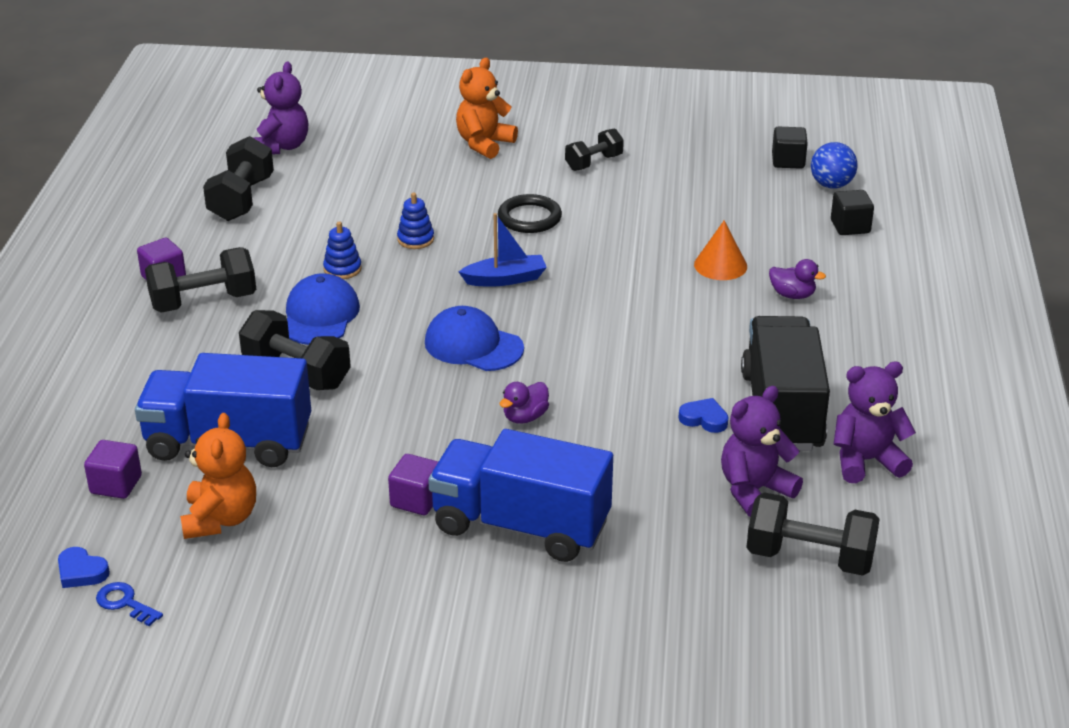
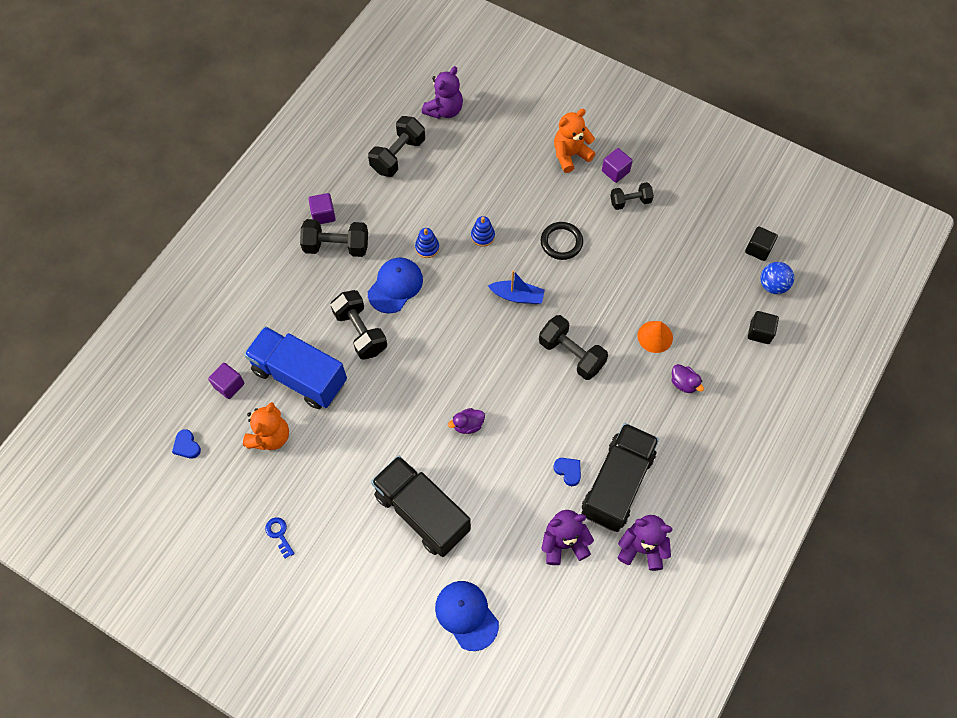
camera: 25 degrees right, 30 degrees up
blue key [96,582,163,626] -> blue key moved to [265,517,295,559]
purple cube [388,454,438,515] -> purple cube moved to [602,148,633,183]
blue cap [425,306,524,371] -> blue cap moved to [435,581,499,651]
blue truck [428,429,613,562] -> black truck [371,455,471,557]
black dumbbell [746,492,880,576] -> black dumbbell moved to [539,315,608,380]

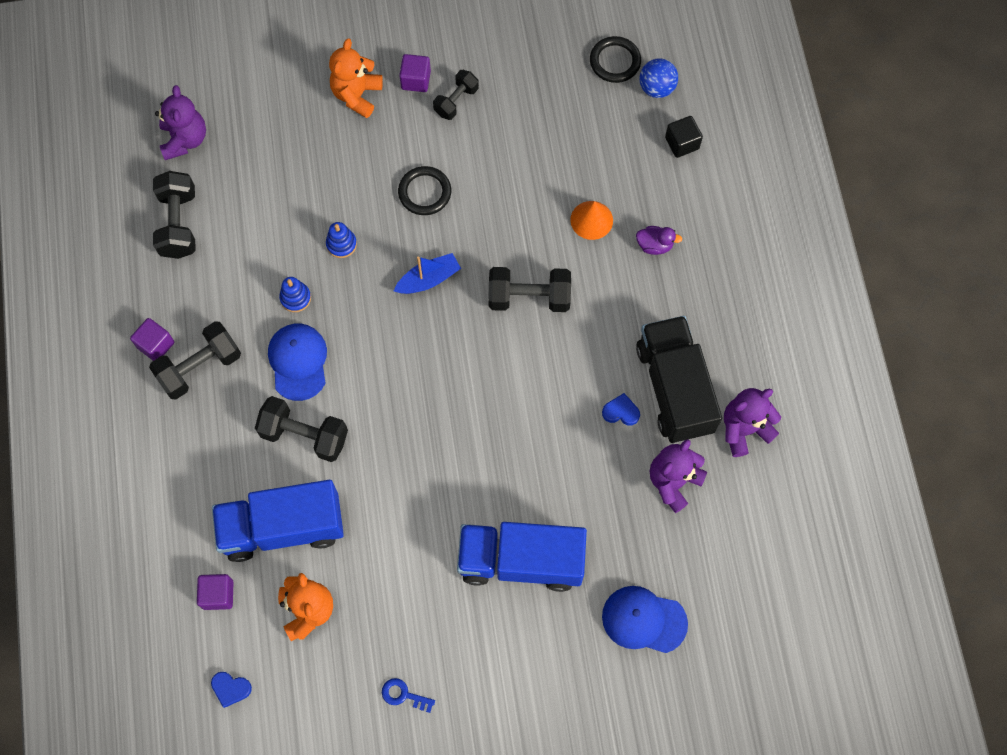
camera: 40 degrees left, 5 degrees up
black truck [371,455,471,557] -> blue truck [457,522,587,592]
purple duck [448,408,485,434] -> none
black cube [745,226,778,261] -> black ring [590,36,641,83]

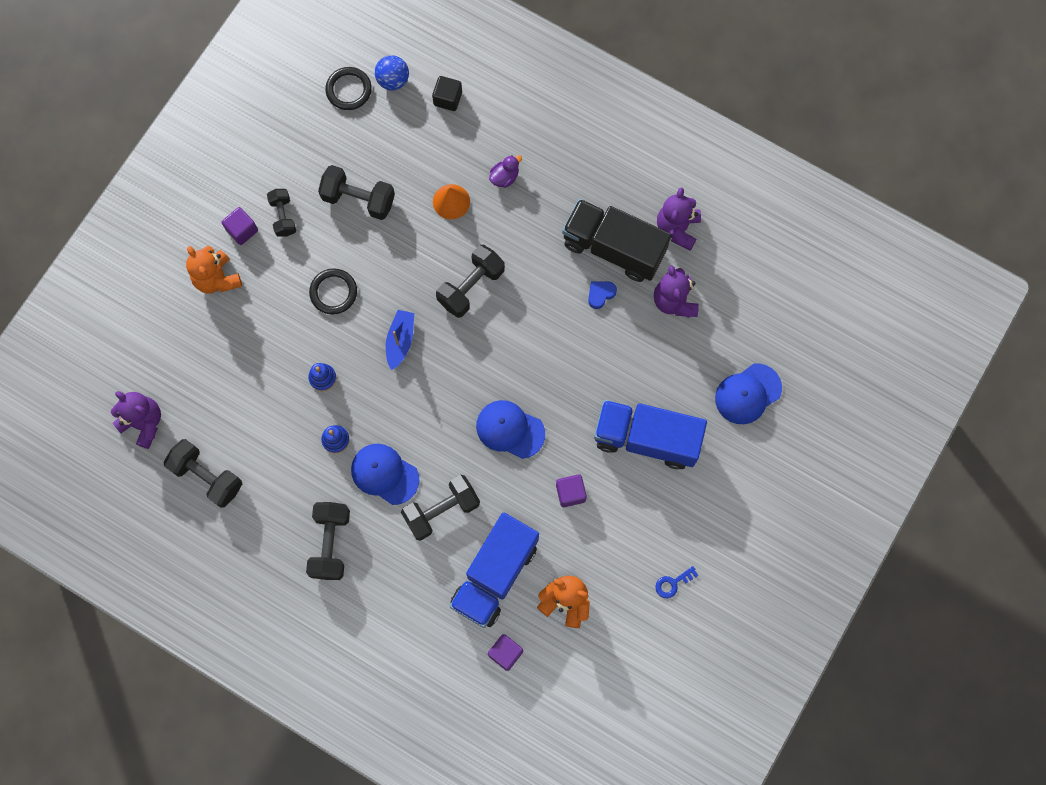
camera: 50 degrees left, 5 degrees up
purple cube [130,318,174,361] -> purple cube moved to [556,474,587,507]
blue heart [211,672,252,708] -> none
blue truck [457,522,587,592] -> blue truck turned 60 degrees clockwise [594,400,707,469]
none -> black dumbbell [318,165,395,220]
none -> blue cap [476,400,545,459]

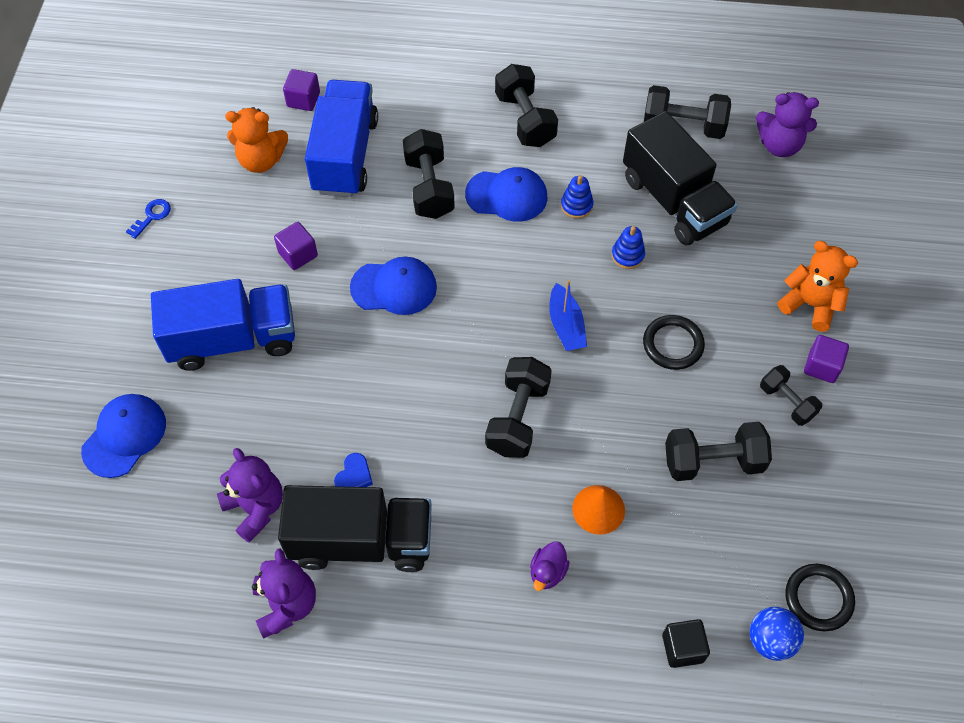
camera: 155 degrees right, 15 degrees down
black dumbbell [401,475,480,541] -> black dumbbell turned 45 degrees counterclockwise [403,129,455,219]
none -> black truck [623,111,738,245]

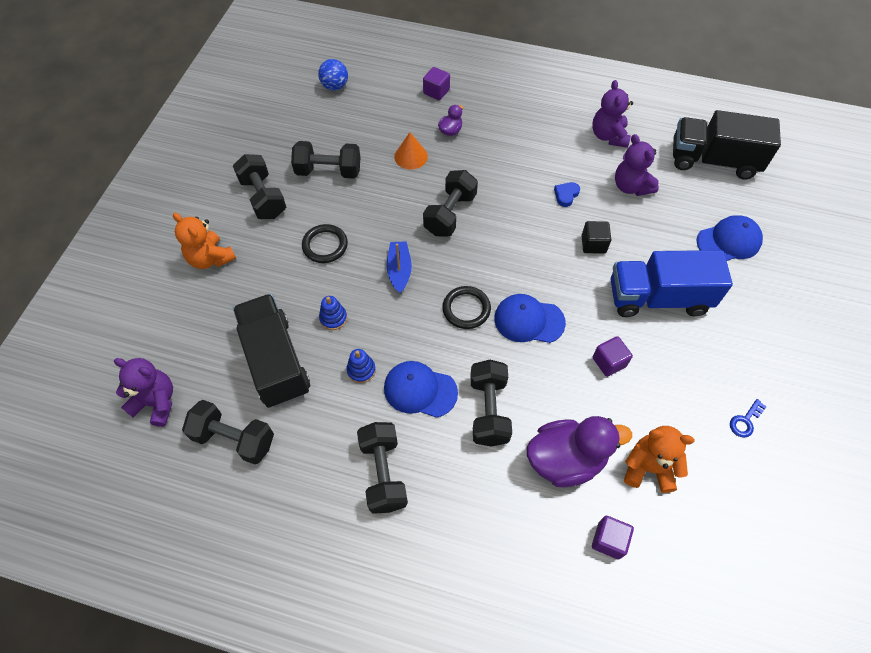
camera: 170 degrees left, 0 degrees up
blue cap [81,394,166,478] -> blue cap turned 150 degrees counterclockwise [696,215,763,261]
black truck [278,485,432,572] -> black truck moved to [673,110,781,179]
blue truck [305,80,378,197] -> purple duck [527,416,632,487]
black cube [662,619,710,668] -> black cube moved to [581,221,611,254]
black dumbbell [760,365,822,426] -> black dumbbell [233,154,286,219], size x1.57
black ring [785,564,855,631] -> black ring moved to [442,286,491,329]
purple cube [804,335,849,383] -> purple cube moved to [423,67,450,100]

